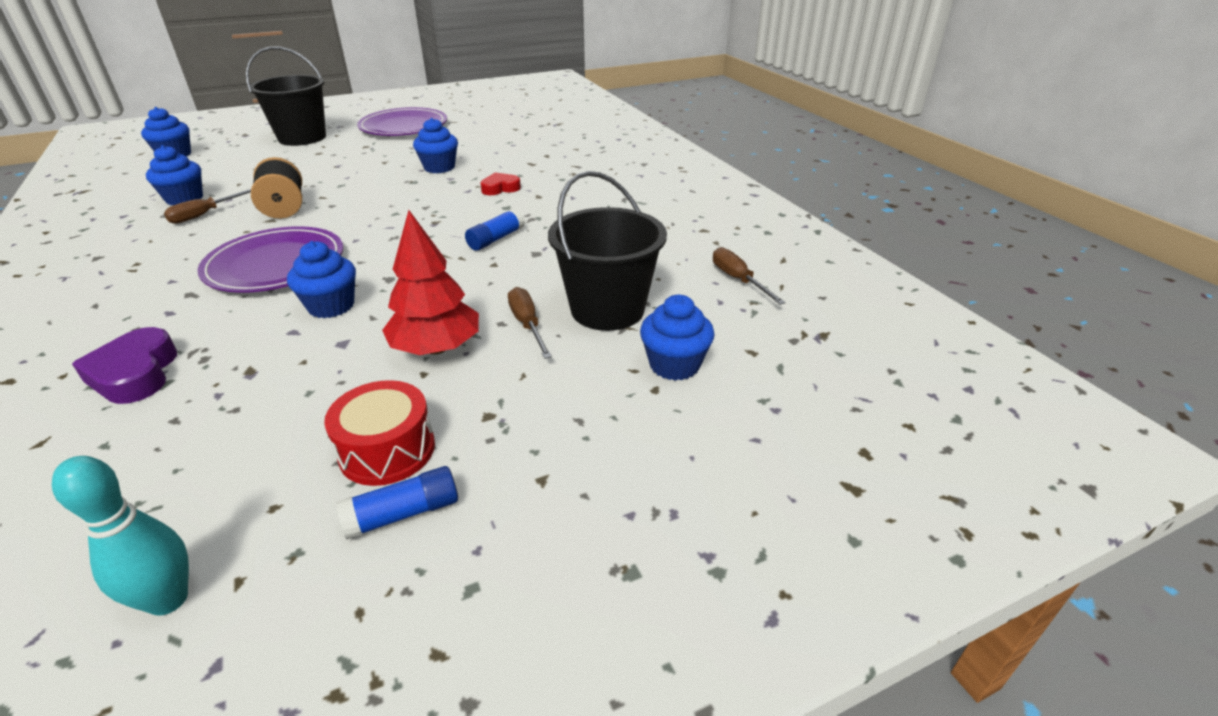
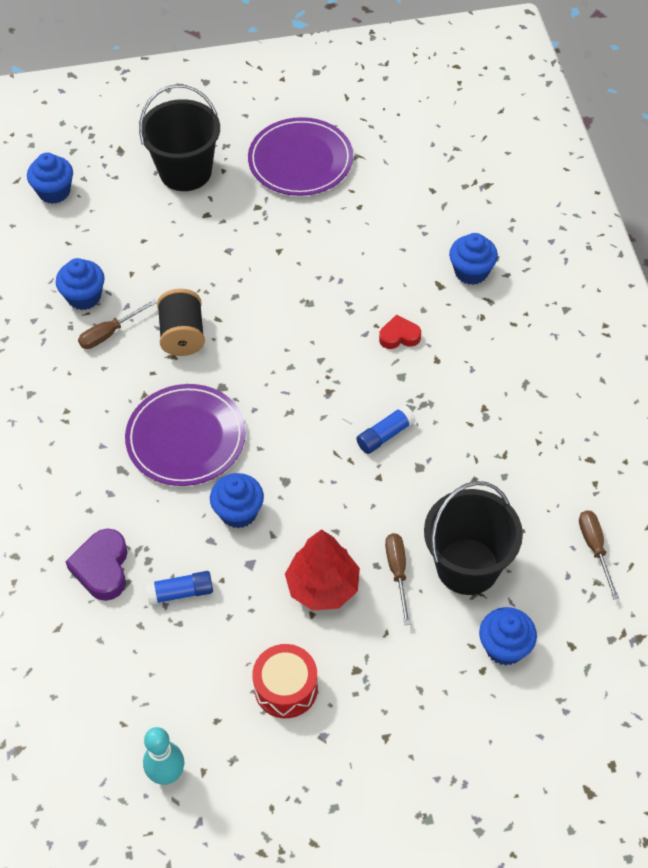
camera: 15 degrees right, 20 degrees up
blue glue stick [336,466,458,539] -> blue glue stick moved to [145,571,213,605]
blue cupcake [413,118,458,173] -> blue cupcake moved to [449,233,498,285]

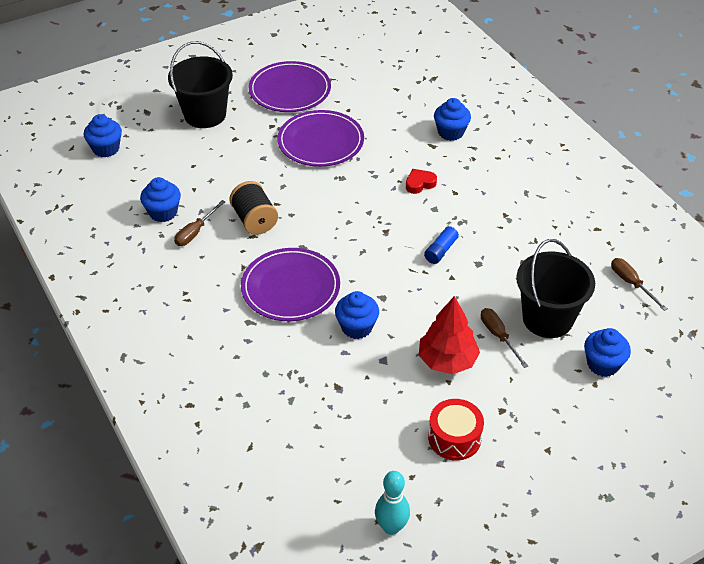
camera: 20 degrees left, 10 degrees down
purple heart [65,529,128,601] -> none
blue glue stick [145,571,213,605] -> none
none -> purple plate [277,110,364,167]

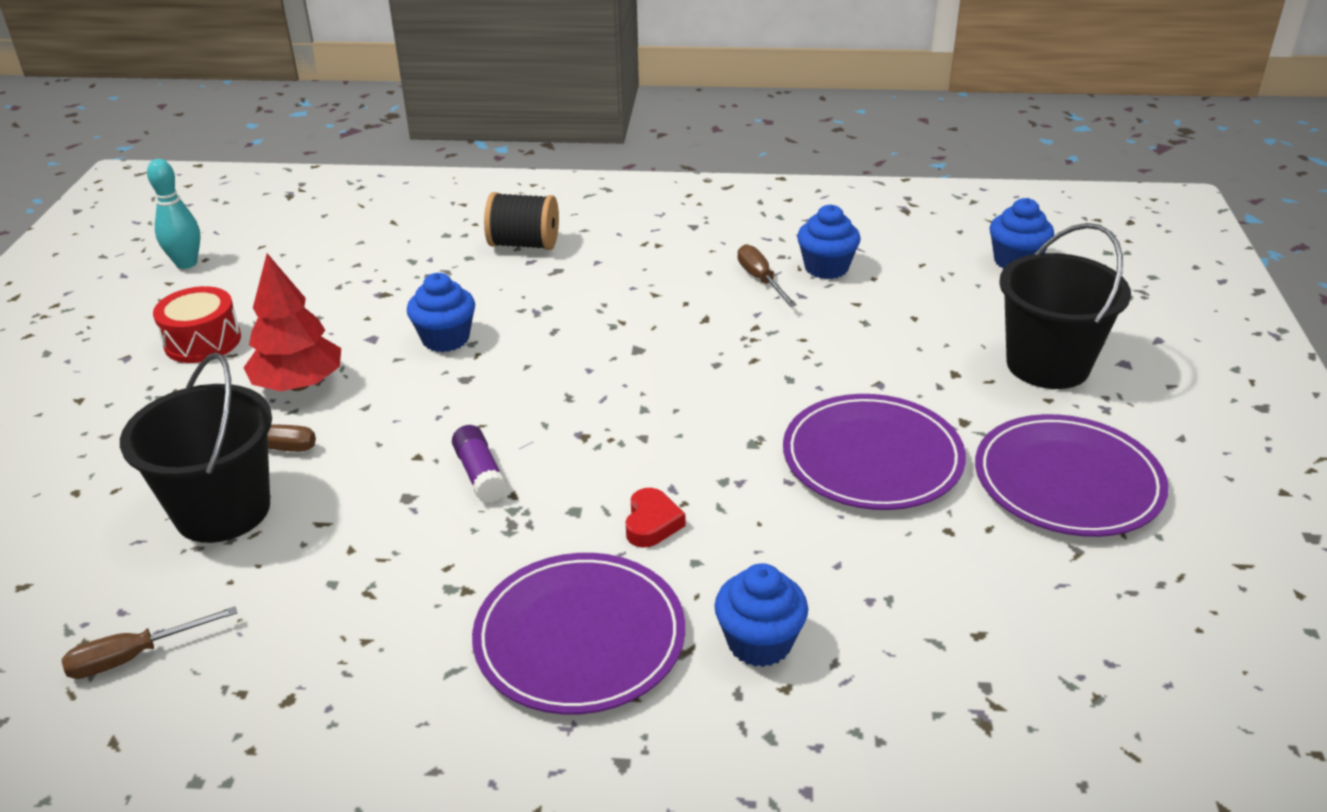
camera: 125 degrees right, 10 degrees down
black spool [229,181,278,235] -> black spool moved to [484,192,559,250]
purple plate [241,248,340,321] -> purple plate moved to [472,553,685,714]
blue glue stick [424,223,462,264] -> purple glue stick [452,425,508,503]
blue cupcake [584,328,631,377] -> none
brown screwdriver [611,258,668,311] -> brown screwdriver turned 150 degrees clockwise [61,606,237,679]

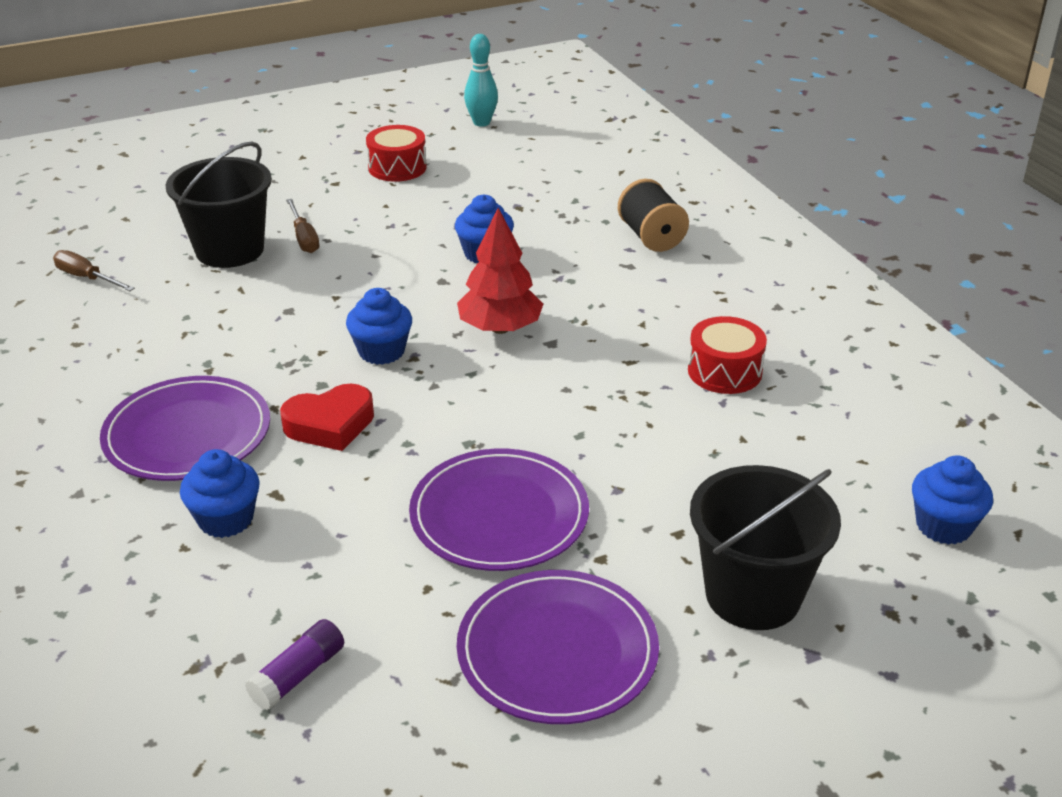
camera: 60 degrees right, 0 degrees up
red tree [243,253,341,391] -> red tree moved to [457,208,543,334]
purple glue stick [452,425,508,503] -> purple glue stick moved to [245,619,344,710]
red heart [626,488,685,548] -> red heart [280,384,374,451], size x1.54
brown screwdriver [737,244,797,307] -> red drum [688,316,767,394]
blue cupcake [797,204,861,279] -> blue cupcake moved to [346,288,412,365]

